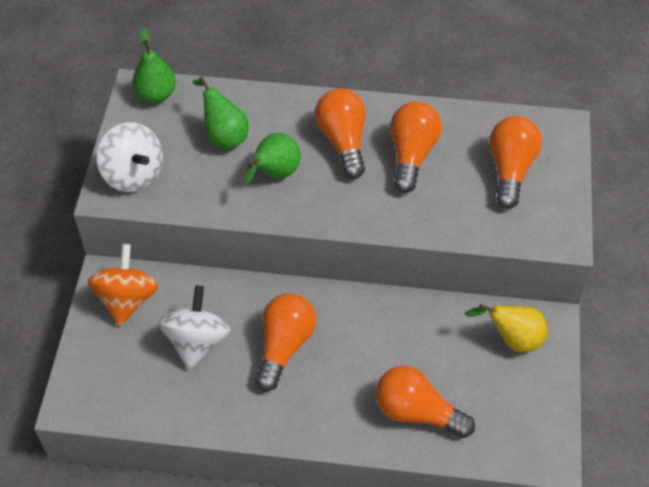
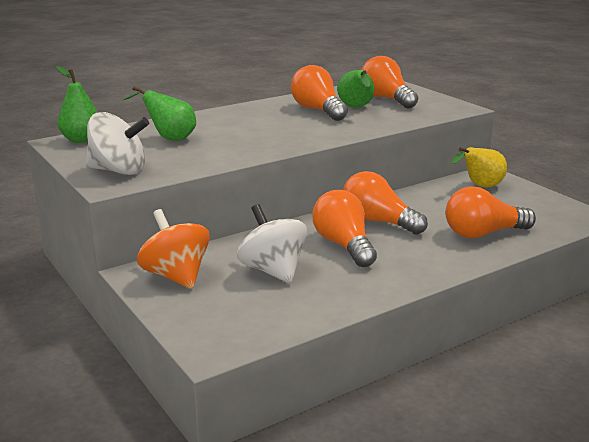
camera: 40 degrees left, 30 degrees down
green pear [243,133,301,185] -> green pear moved to [337,70,374,107]
orange light bulb [315,89,365,179] -> orange light bulb moved to [343,171,428,235]

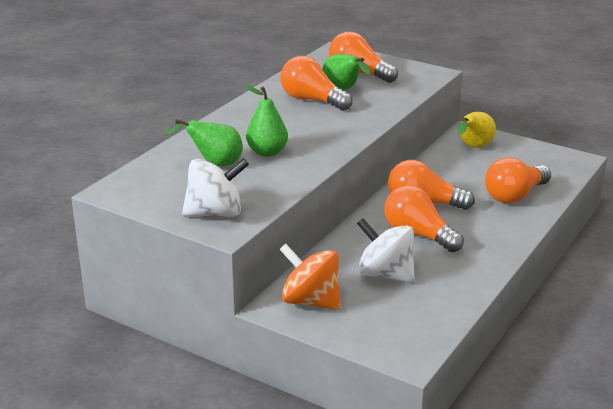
camera: 25 degrees left, 5 degrees up
green pear [56,66,98,143] -> green pear moved to [244,85,288,157]

